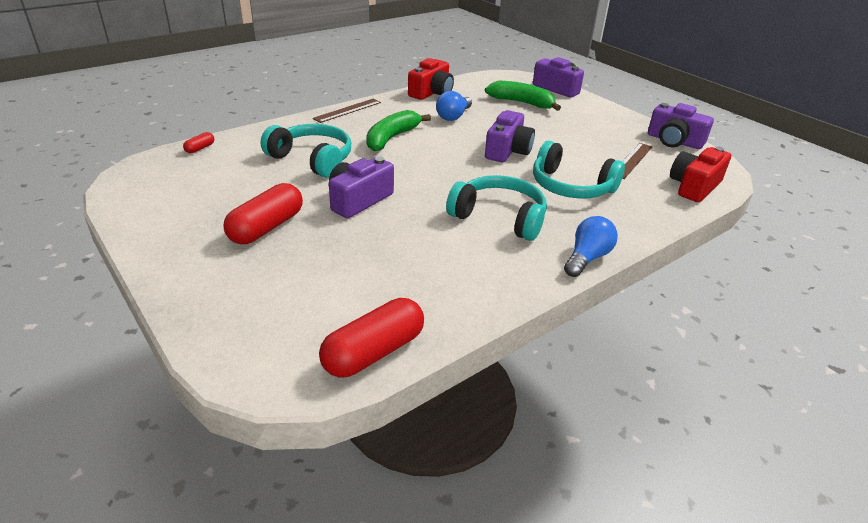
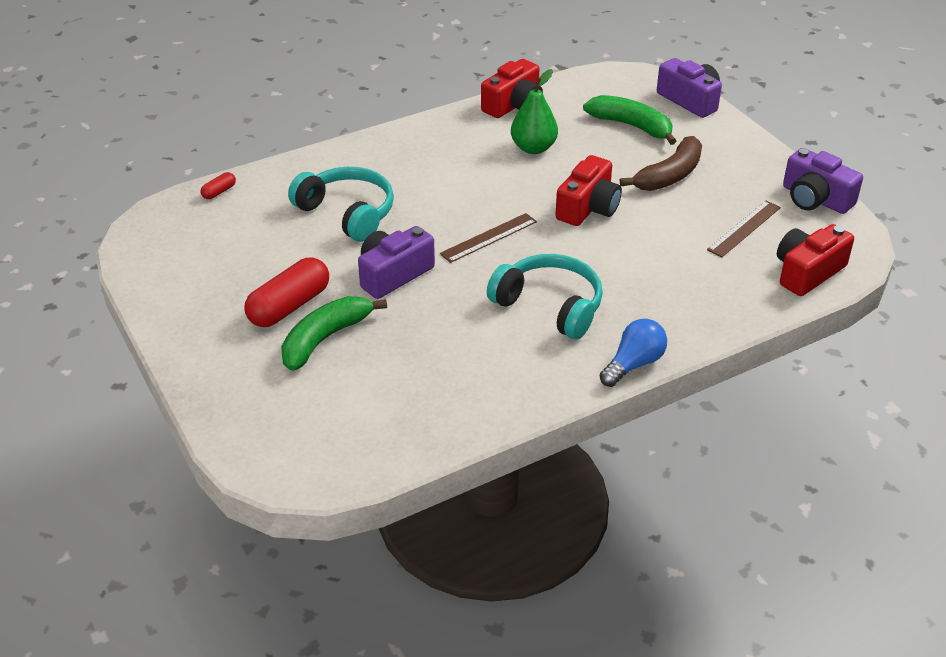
camera: 10 degrees right, 5 degrees up
brown ruler [313,99,381,123] -> brown ruler moved to [440,213,537,263]
red capsule [319,298,424,378] -> none
green banana [366,110,431,151] -> green banana moved to [281,296,387,371]
blue light bulb [436,91,472,121] -> green pear [511,69,558,154]
purple camera [485,110,535,162] -> red camera [555,155,622,226]
turquoise headphones [533,141,625,199] -> none
none -> brown banana [620,136,702,191]

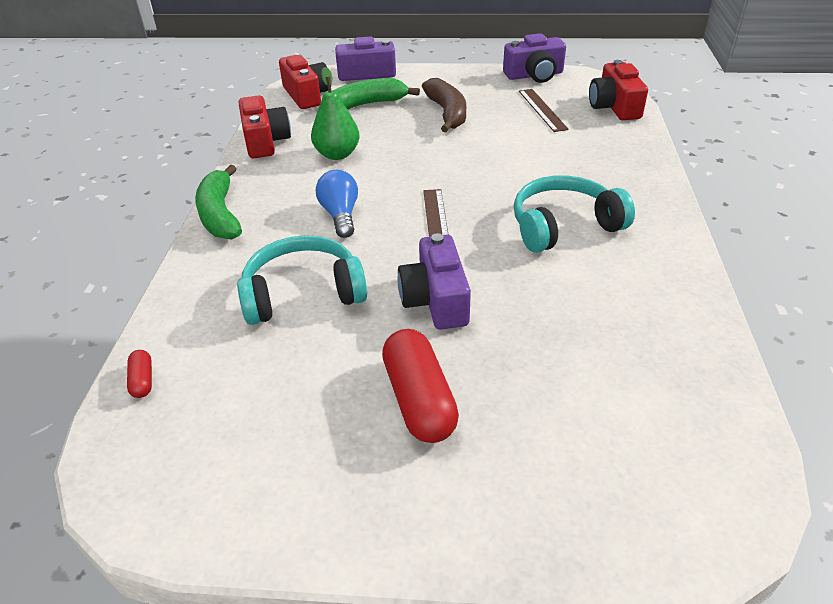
camera: 55 degrees left, 0 degrees up
green banana [281,296,387,371] -> green banana moved to [195,165,242,239]
red camera [555,155,622,226] -> red camera moved to [279,55,328,109]
blue light bulb [600,319,667,387] -> blue light bulb moved to [316,170,358,238]

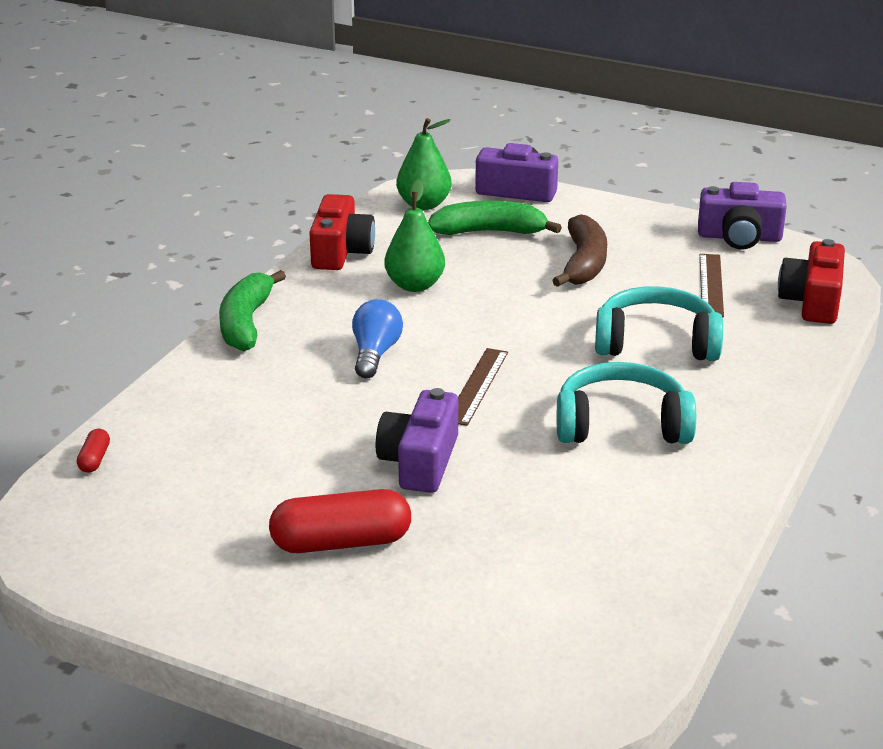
camera: 20 degrees right, 10 degrees down
turquoise headphones [237,235,367,325] -> turquoise headphones moved to [595,286,723,361]
red camera [279,55,328,109] -> green pear [396,118,452,210]
red capsule [382,329,459,443] -> red capsule turned 75 degrees clockwise [269,489,411,553]

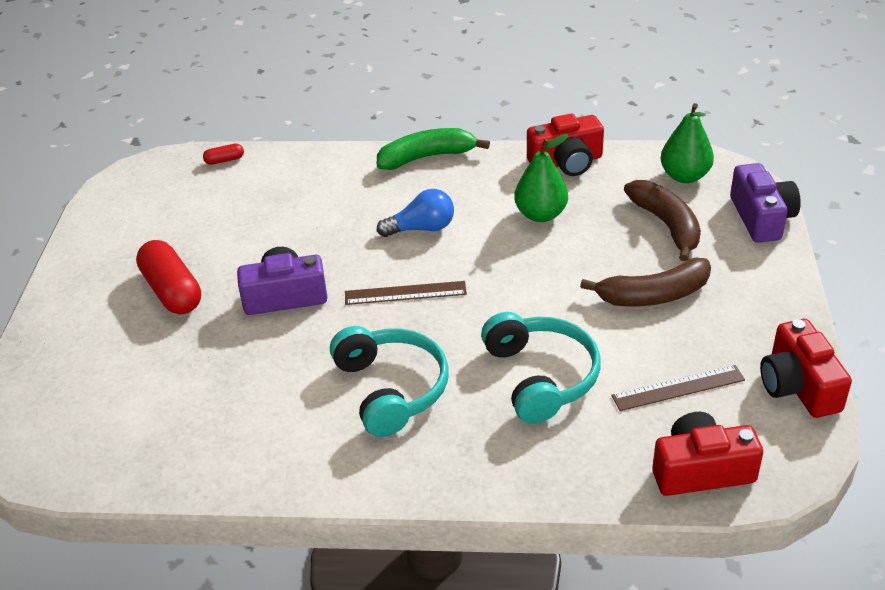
camera: 70 degrees right, 10 degrees up
green banana [428,201,562,235] -> brown banana [624,180,701,262]
purple camera [698,182,787,250] -> red camera [760,319,852,418]

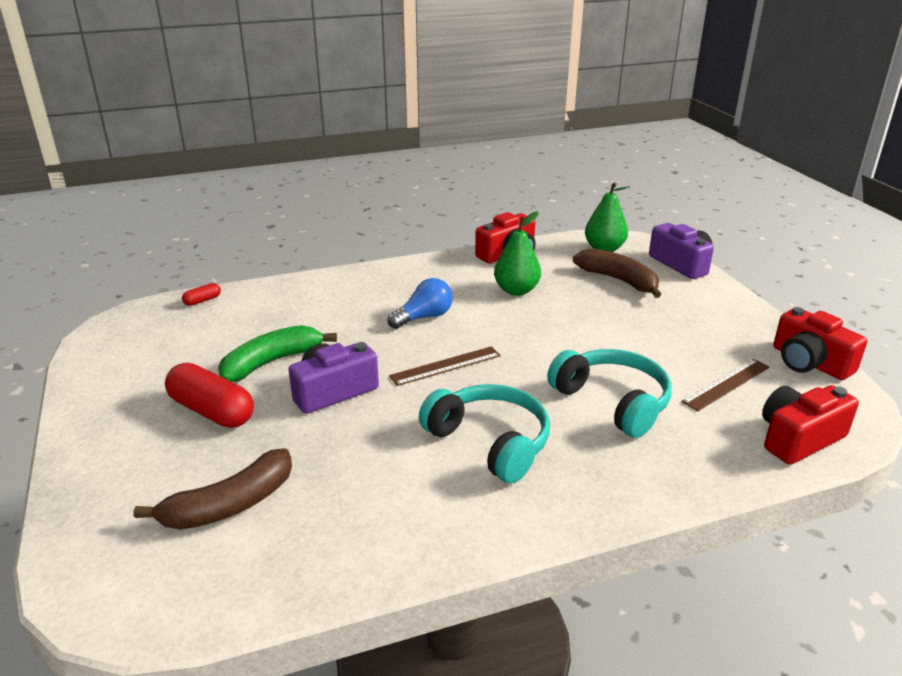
camera: 25 degrees left, 10 degrees down
green banana [377,128,490,170] -> green banana moved to [218,325,337,382]
brown banana [580,257,711,307] -> brown banana moved to [133,448,292,530]

